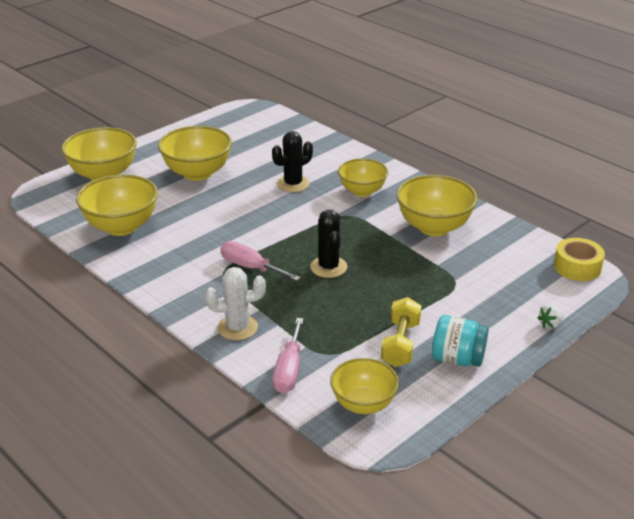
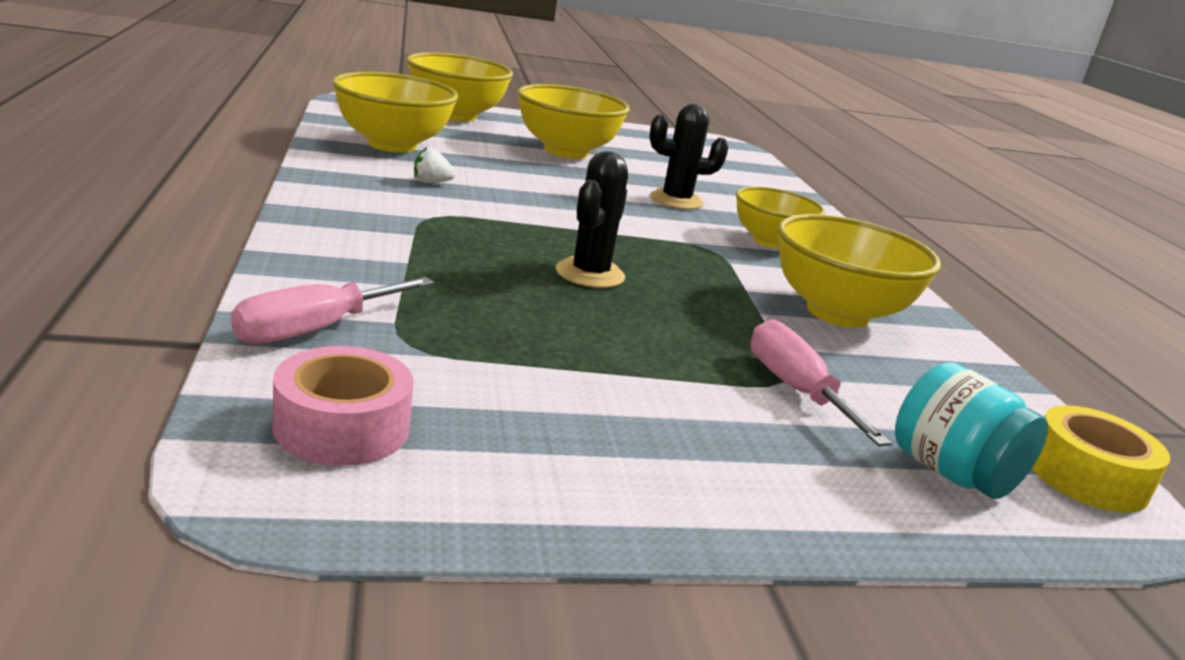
camera: 30 degrees right, 10 degrees down
white cactus [205,267,266,340] -> none
pink screwdriver [221,241,301,281] -> pink screwdriver moved to [751,319,892,446]
yellow bowl [330,358,399,414] -> pink tape [273,346,414,466]
yellow dumbbell [381,297,422,367] -> none
turquoise jar [432,315,489,367] -> turquoise jar moved to [895,362,1048,499]
white strawberry [537,305,564,329] -> white strawberry moved to [414,147,456,183]

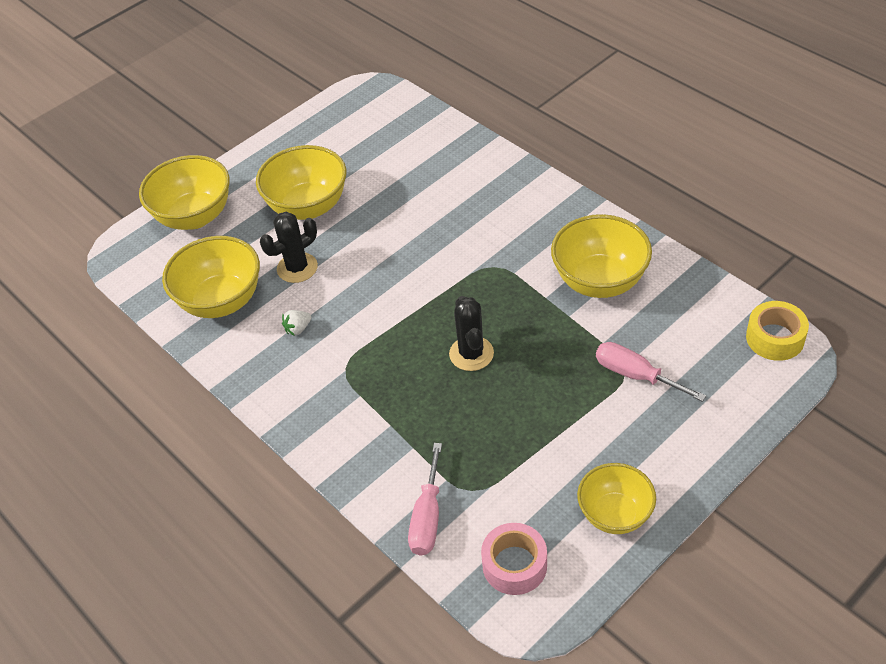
camera: 25 degrees left, 25 degrees up
black cactus [649,104,728,209] -> black cactus moved to [260,212,318,283]
yellow bowl [736,186,825,249] -> yellow bowl moved to [577,463,656,534]
turquoise jar [895,362,1048,499] -> none

